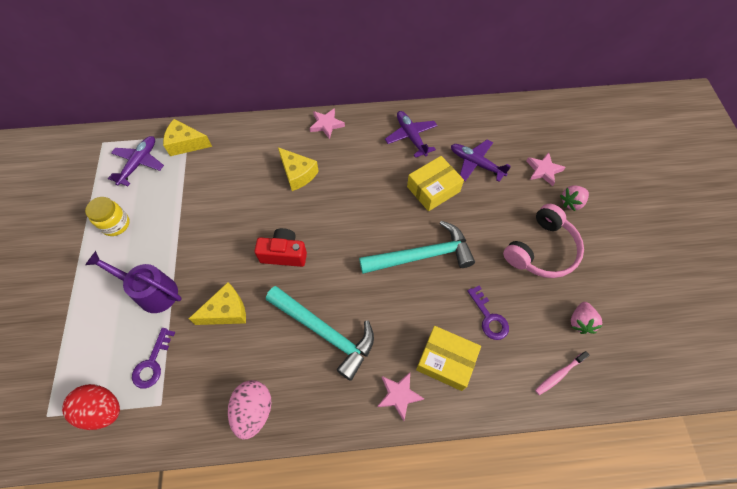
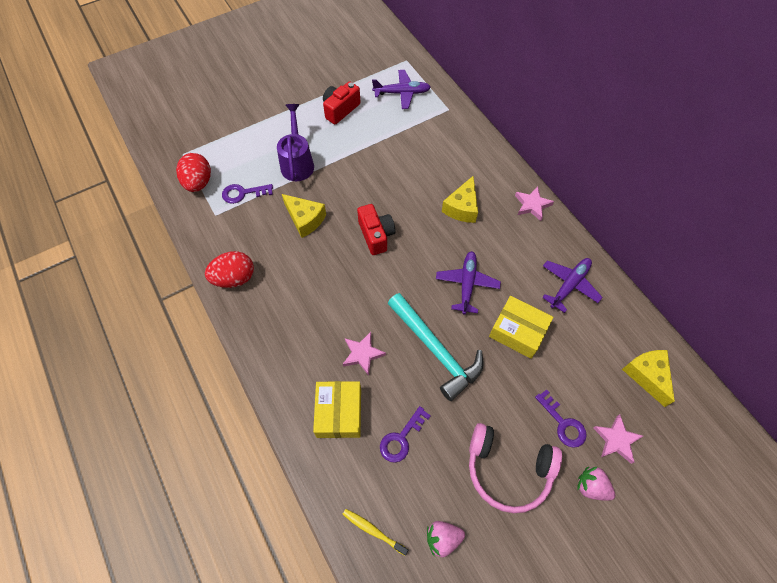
camera: 65 degrees right, 0 degrees up
yellow jar [85,197,130,236] -> red camera [323,81,360,125]
yellow cheese [163,119,212,156] -> yellow cheese moved to [622,350,675,407]
pink egg [228,380,271,439] -> red egg [205,251,254,288]
turquoise hammer [266,286,374,381] -> none
pink star [377,372,424,421] -> pink star moved to [343,332,386,376]
purple plane [451,139,511,182] -> purple plane moved to [436,251,501,315]
pink toothbrush [535,351,589,395] -> yellow toothbrush [342,509,408,556]
none -> purple key [535,389,587,448]

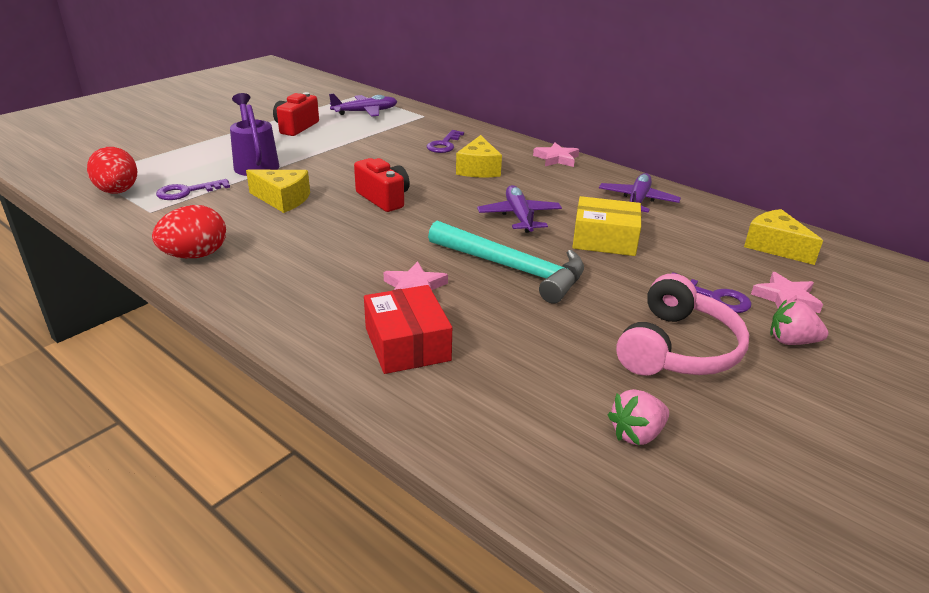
camera: 20 degrees left, 30 degrees down
yellow box [313,381,361,438] -> red box [364,285,452,374]
yellow toothbrush [342,509,408,556] -> none
purple key [380,406,431,463] -> purple key moved to [427,130,464,153]
pink headphones [469,423,562,513] -> pink headphones turned 60 degrees counterclockwise [616,273,749,376]

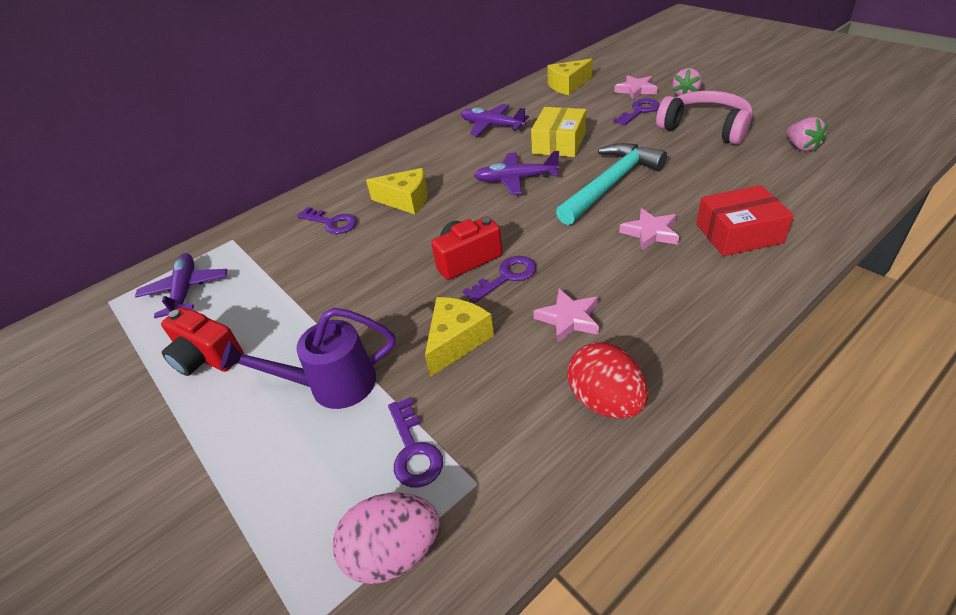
camera: 75 degrees left, 10 degrees up
red egg [87,147,137,194] -> pink egg [333,493,440,584]
pink star [533,143,579,167] -> pink star moved to [533,289,599,343]
none -> purple key [463,256,536,303]

